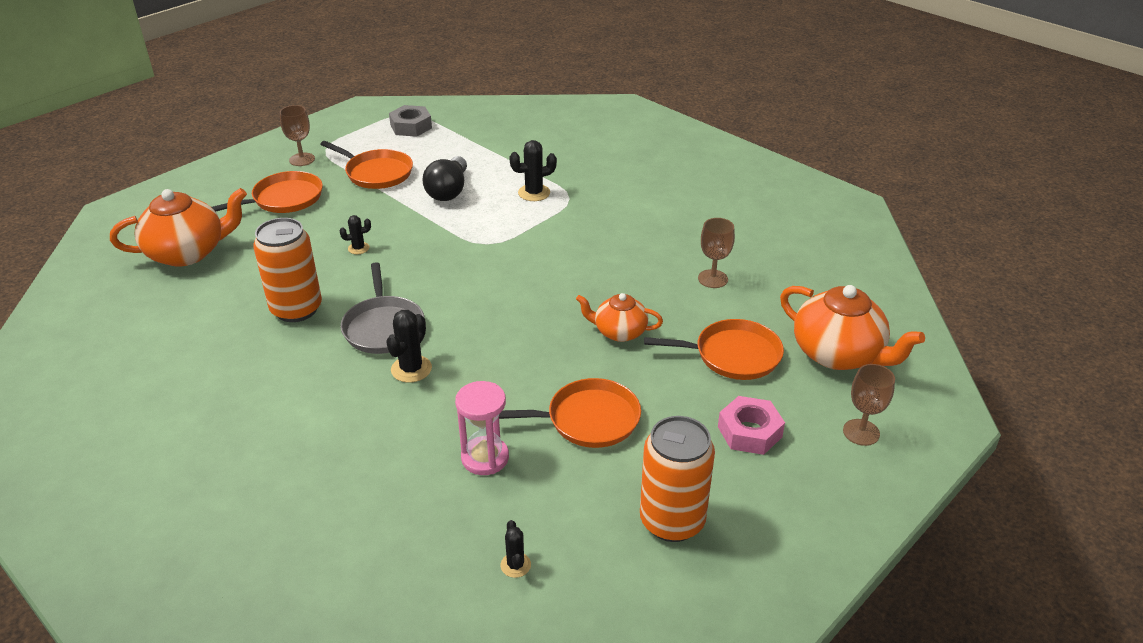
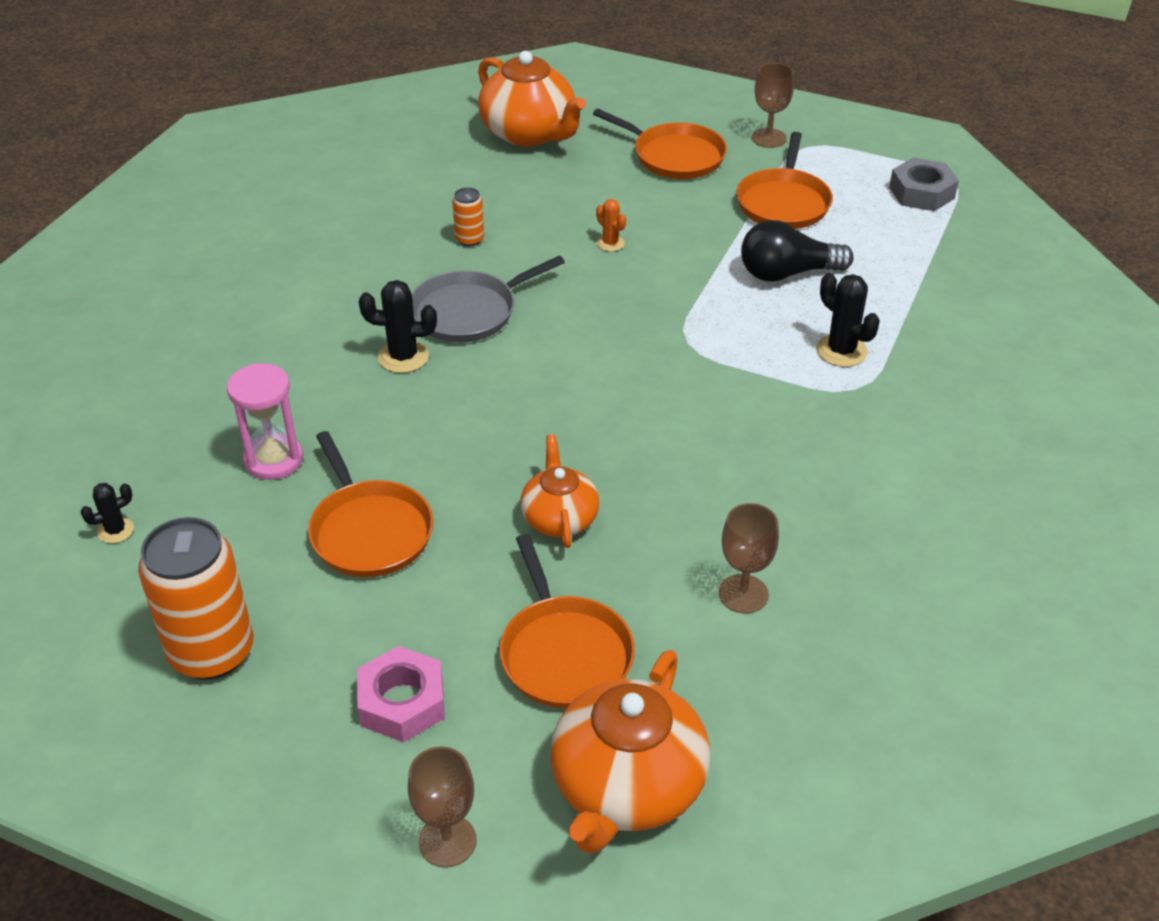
camera: 70 degrees right, 5 degrees up
orange can [253,218,322,322] -> orange can [452,187,484,247], size x0.46
black cactus [340,215,371,254] -> orange cactus [596,199,626,252]

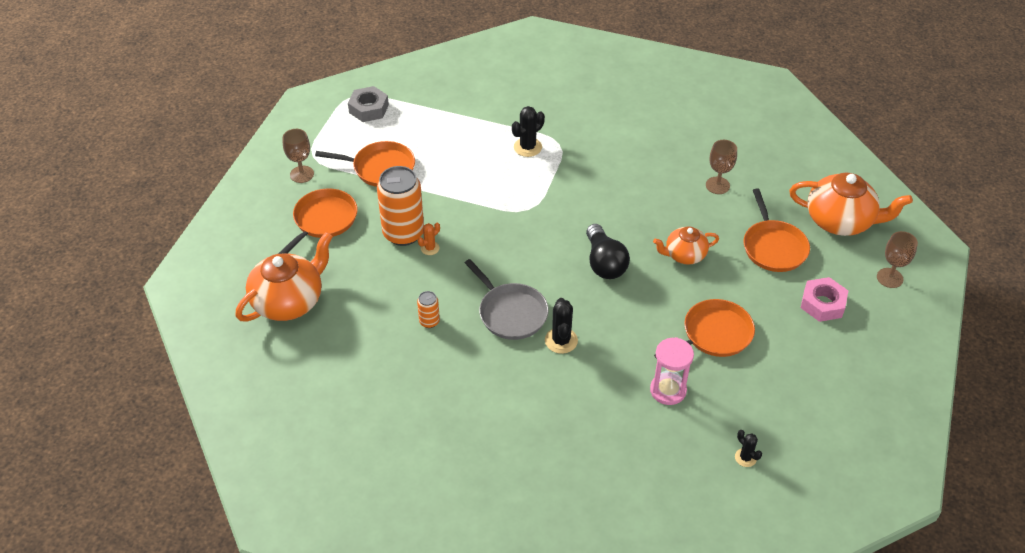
camera: 95 degrees left, 5 degrees up
orange can [138,517,253,680] -> orange can moved to [377,166,424,246]
orange pan [500,534,635,709] -> orange pan turned 105 degrees clockwise [744,188,810,272]
black light bulb [741,220,854,282] -> black light bulb moved to [586,224,630,279]

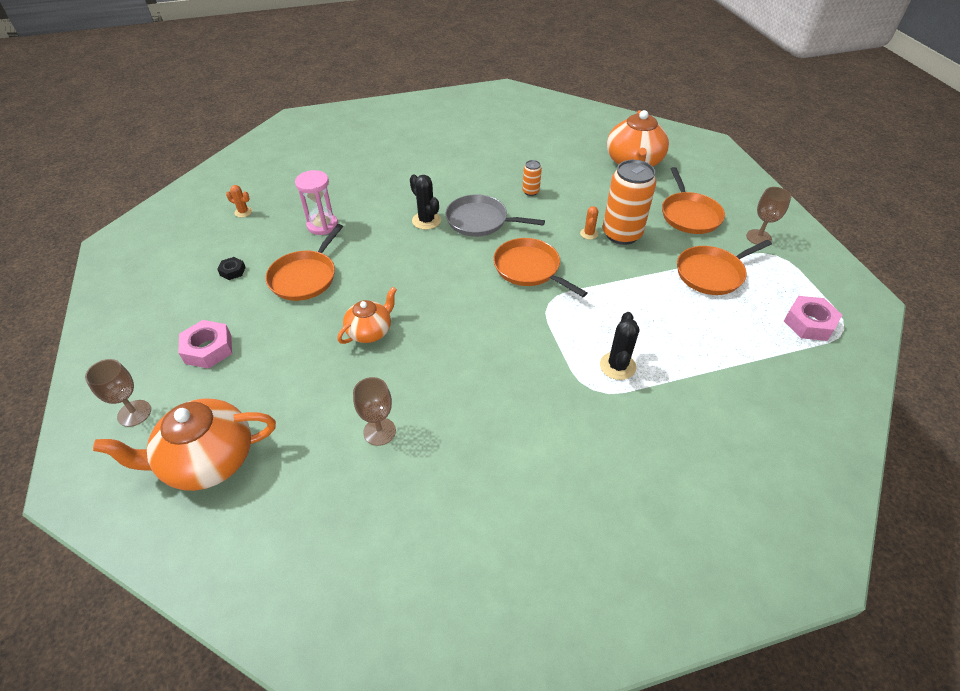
camera: 145 degrees right, 0 degrees up
grey nut [348,86,389,122] -> pink nut [784,296,842,341]
black light bulb [586,224,630,279] -> none
black cactus [735,430,762,467] -> orange cactus [226,185,252,217]
orange pan [744,188,810,272] -> orange pan moved to [493,238,587,297]
none -> black nut [217,257,246,280]

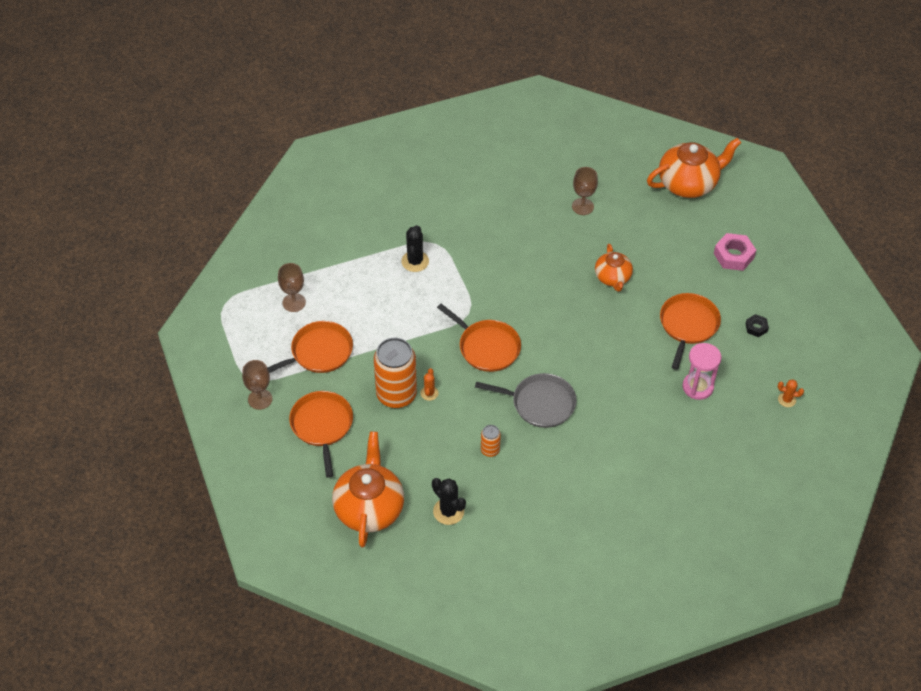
camera: 175 degrees right, 5 degrees up
brown goblet [85,359,151,427] -> brown goblet moved to [278,263,306,312]
orange teapot [337,287,397,344] -> orange teapot turned 45 degrees counterclockwise [595,244,633,292]
black cactus [410,174,441,230] -> black cactus moved to [432,478,466,525]
pink nut [784,296,842,341] -> none

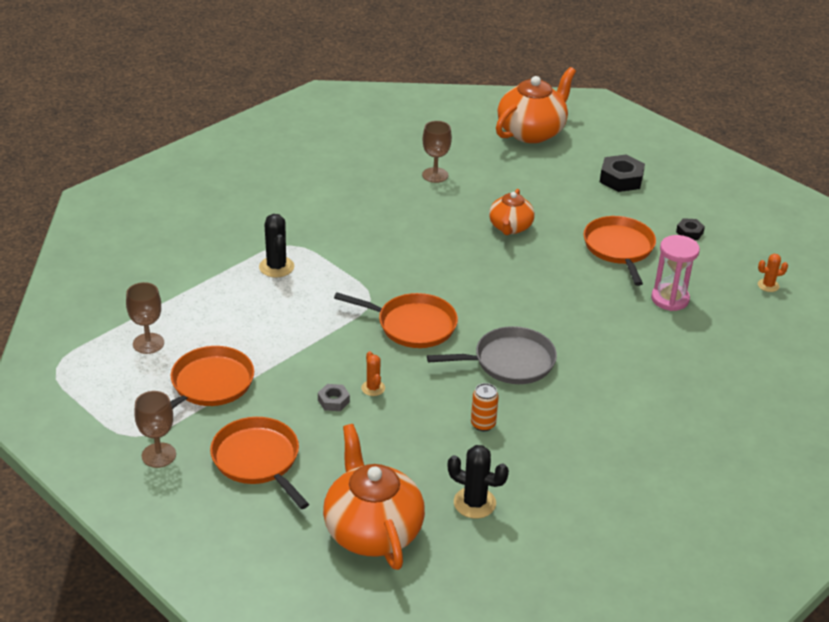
camera: 25 degrees left, 15 degrees down
orange can [374,338,417,408] -> grey nut [318,384,350,411]
orange teapot [595,244,633,292] -> orange teapot turned 45 degrees clockwise [489,189,535,235]
pink nut [714,233,756,271] -> black nut [600,154,645,192]

